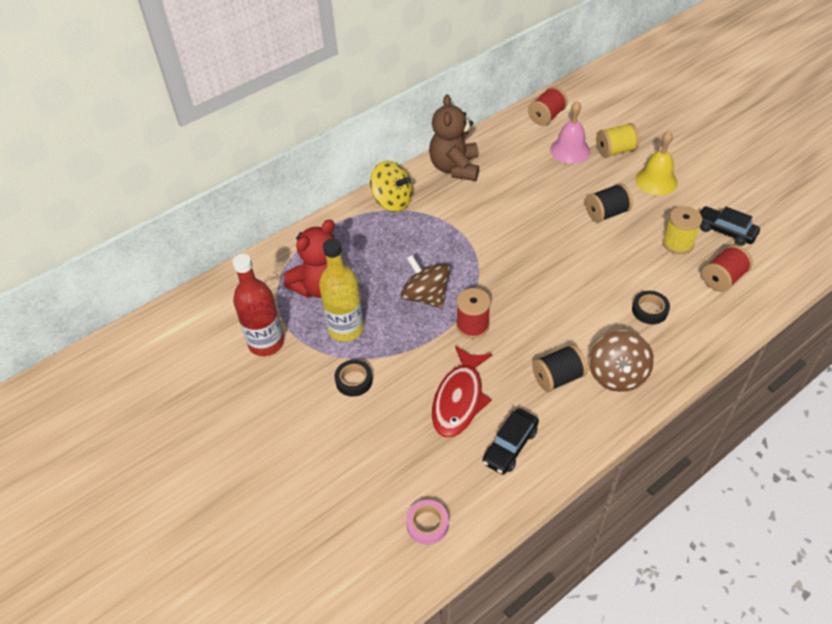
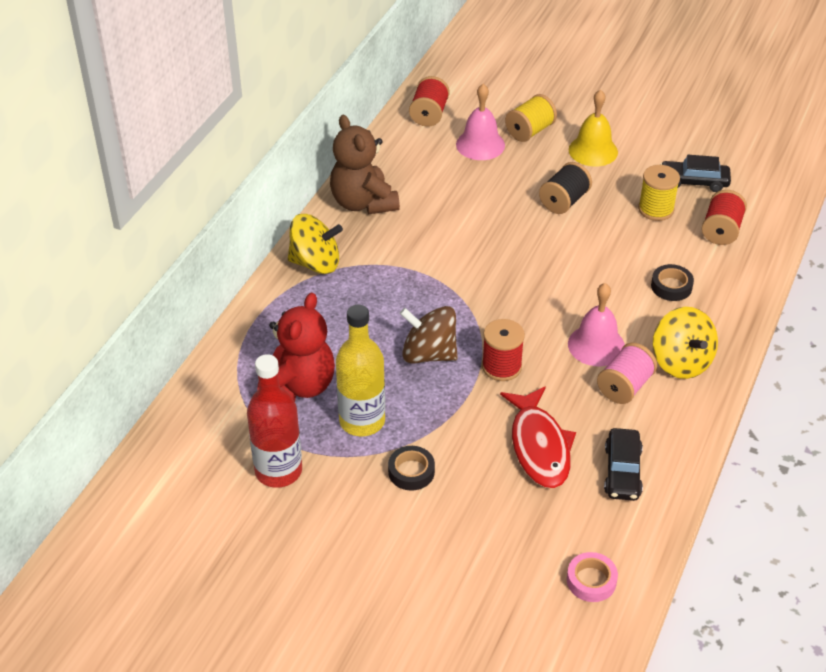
camera: 30 degrees left, 5 degrees down
black spool [532,344,587,392] -> pink spool [597,343,657,404]
brown spinning top [589,330,654,392] -> yellow spinning top [653,307,718,379]
none -> pink bell [568,283,625,366]

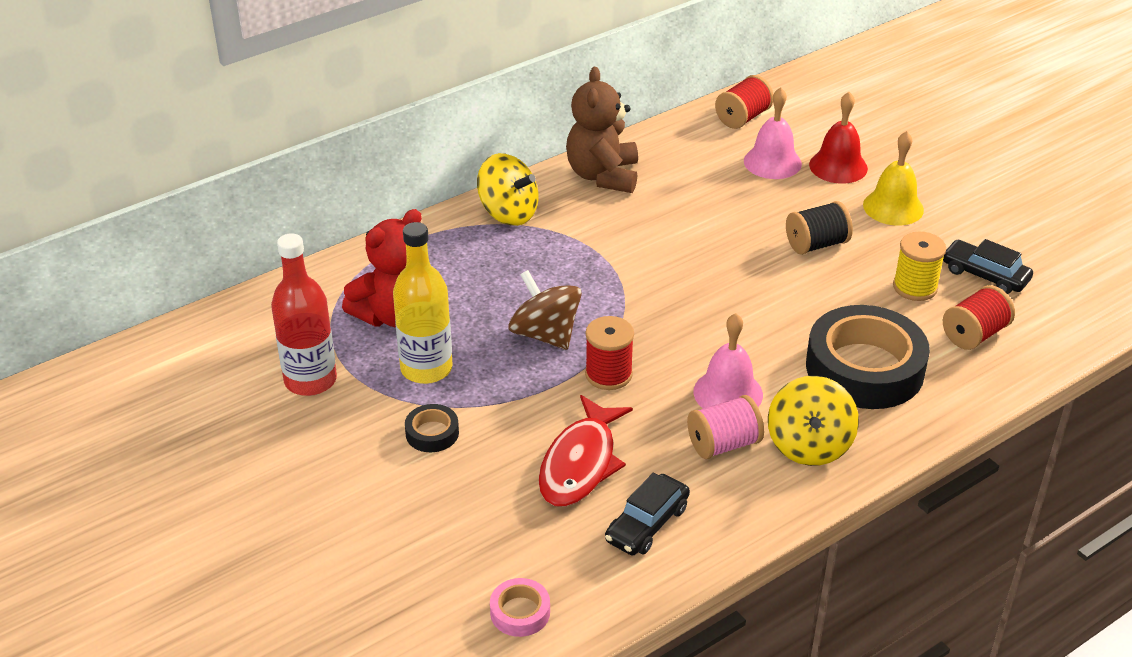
camera: 30 degrees right, 5 degrees down
yellow spool [505,94,557,142] -> red bell [809,92,868,184]
black tape [651,264,694,301] -> black tape [806,305,930,409], size x2.31

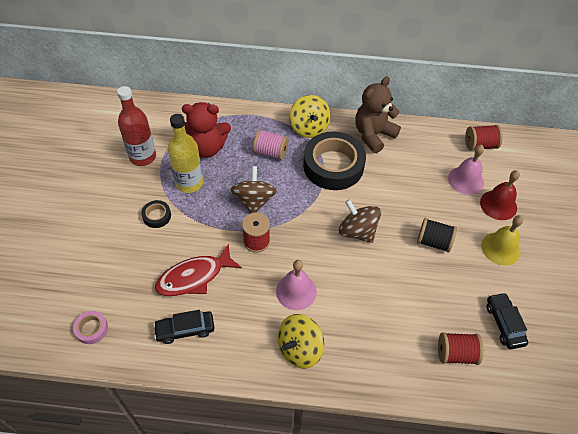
camera: 40 degrees right, 15 degrees up
pink spool [687,395,764,459] -> pink spool moved to [253,129,289,160]
black tape [806,305,930,409] -> black tape moved to [303,131,366,190]
yellow spool [893,232,946,301] -> none
none -> brown spinning top [339,199,381,243]

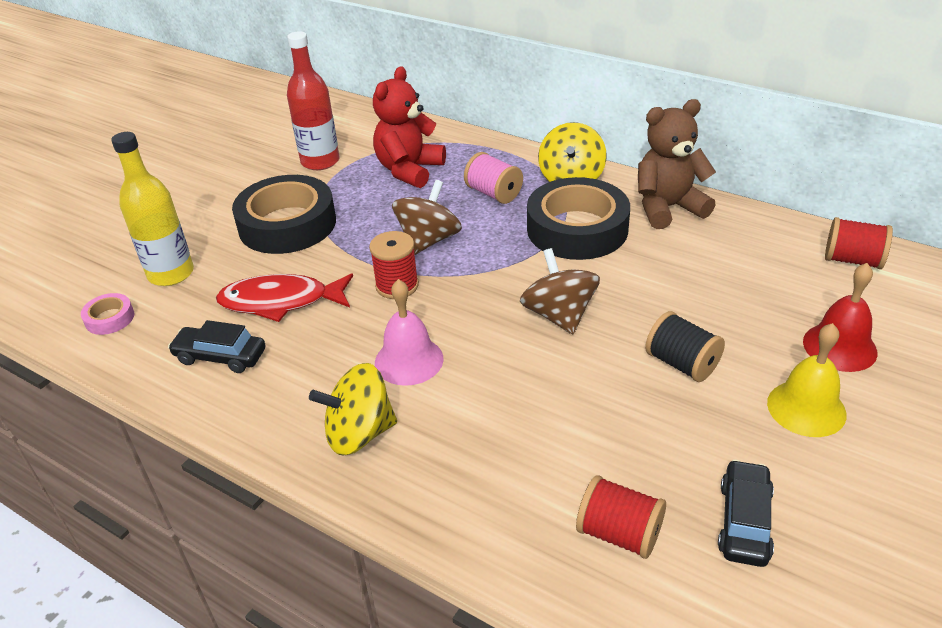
camera: 30 degrees right, 15 degrees down
black tape [141,200,171,228] -> black tape [232,175,336,254], size x2.31
yellow bottle [168,114,203,193] -> yellow bottle moved to [111,132,194,286]
red teddy bear [182,102,231,158] -> red teddy bear turned 90 degrees clockwise [373,66,446,188]
pink bell [448,145,484,195] -> none

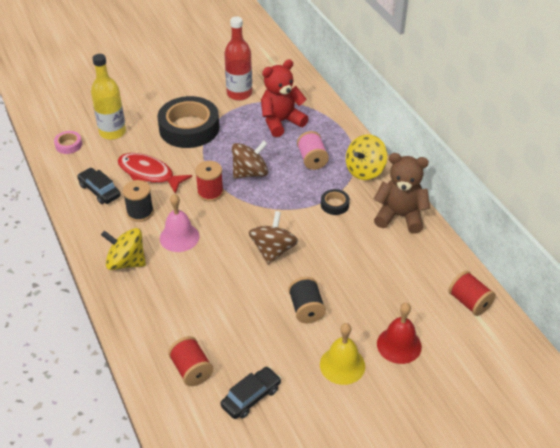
camera: 30 degrees right, 5 degrees up
black tape [527,177,630,260] -> black tape [321,189,350,215], size x0.43
none -> black spool [123,180,154,222]

